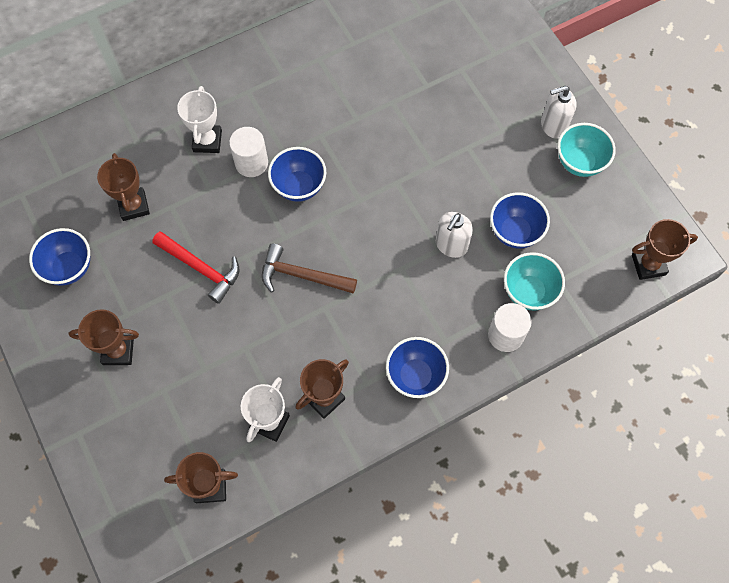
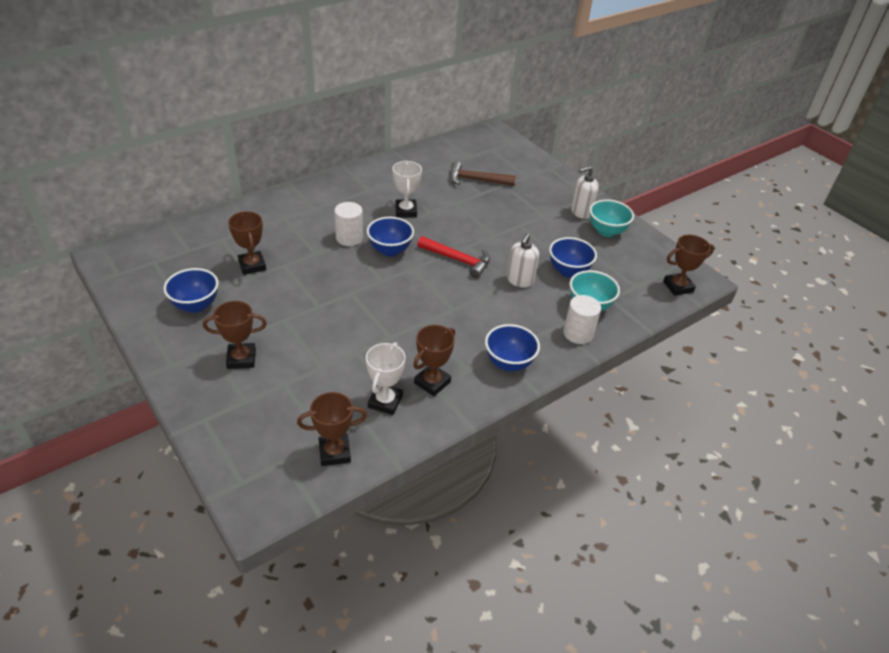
camera: 10 degrees left, 25 degrees down
red hammer [152,231,239,304] -> red hammer moved to [417,236,490,278]
white trophy [177,86,222,153] -> white trophy moved to [392,161,422,217]
brown hammer [262,244,357,294] -> brown hammer moved to [450,161,516,186]

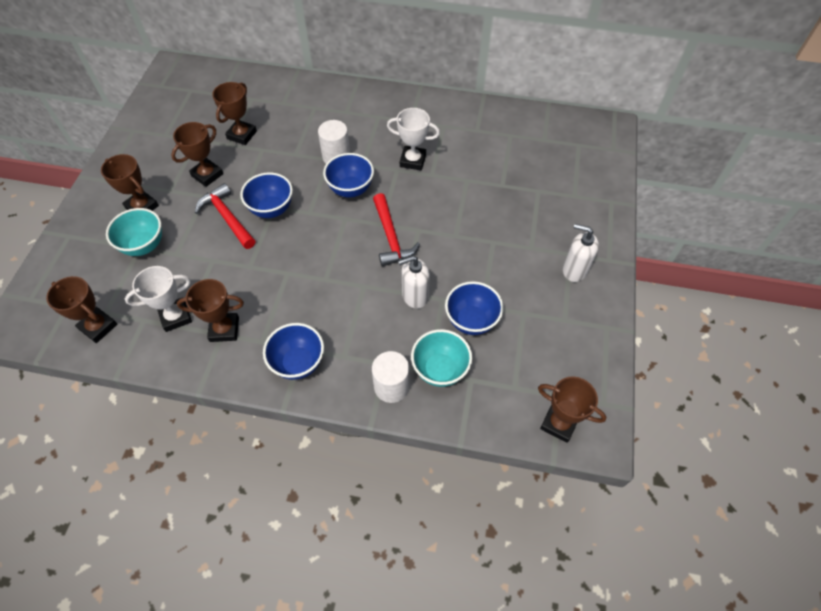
camera: 50 degrees right, 15 degrees up
blue bowl [163,268,218,313] -> blue bowl moved to [240,172,293,218]
white trophy [392,161,422,217] -> white trophy turned 60 degrees clockwise [387,108,440,170]
brown hammer [450,161,516,186] -> none
turquoise bowl [589,199,634,237] -> turquoise bowl moved to [106,208,162,256]
none -> brown trophy [171,122,223,187]
none -> red hammer [195,183,255,249]

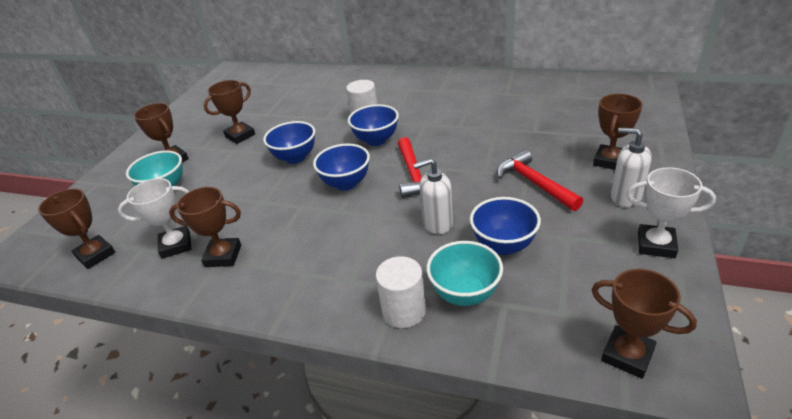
camera: 10 degrees right, 20 degrees down
red hammer [195,183,255,249] -> red hammer moved to [497,150,583,211]
brown trophy [212,82,257,145] -> brown trophy moved to [593,94,643,170]
blue bowl [263,323,324,380] -> blue bowl moved to [313,144,370,191]
white trophy [387,108,440,170] -> white trophy moved to [626,167,716,258]

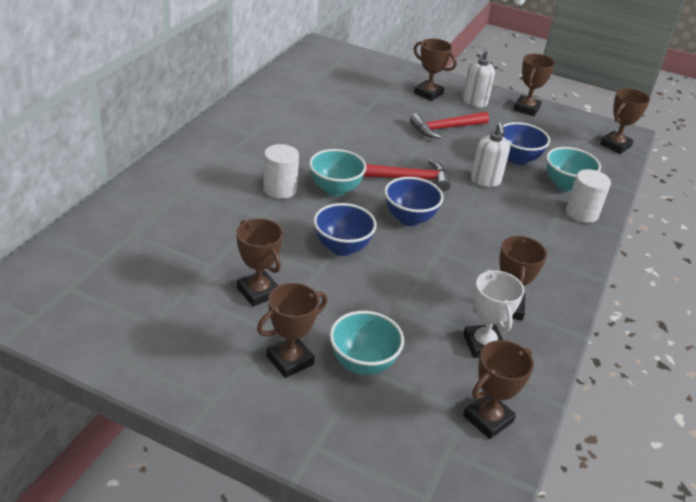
camera: 90 degrees left, 0 degrees up
blue bowl [348,104,399,146] -> turquoise bowl [309,149,366,196]
white trophy [626,167,716,258] -> brown trophy [513,54,555,116]

